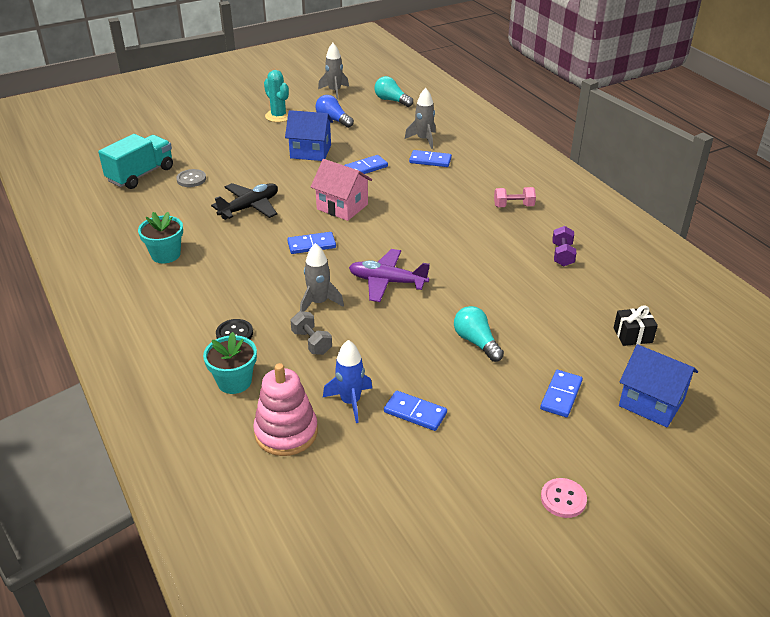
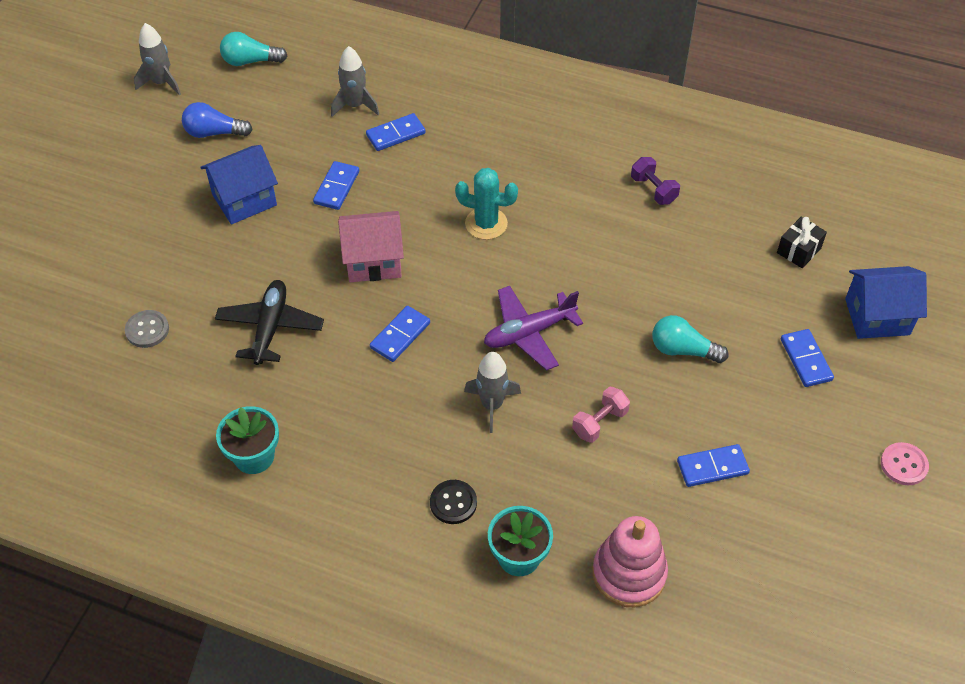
camera: 40 degrees left, 15 degrees up
turquoise truck [98,134,173,189] -> none
turquoise cactus [264,70,289,122] -> turquoise cactus moved to [455,168,518,240]
grey dumbbell [290,311,332,355] -> none
blue rocket [323,340,372,423] -> none
pink dumbbell [494,187,536,207] -> pink dumbbell moved to [572,387,630,443]

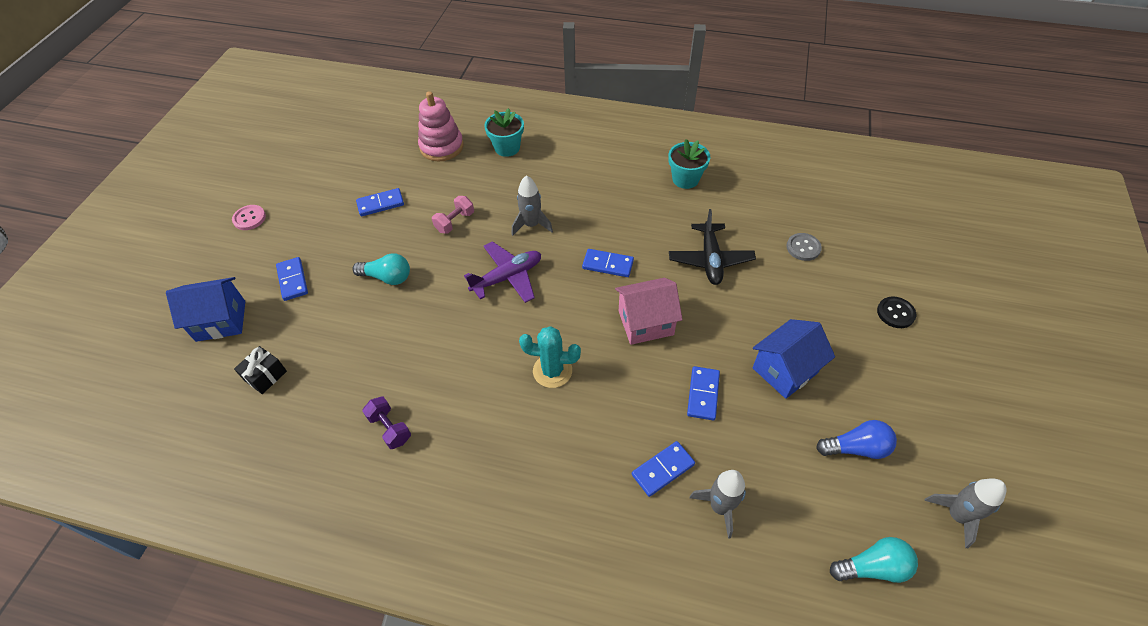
camera: 175 degrees right, 0 degrees up
blue domino [370,306,430,362] -> blue domino turned 75 degrees clockwise [582,249,634,277]
black button [430,480,477,524] -> black button moved to [877,297,916,328]

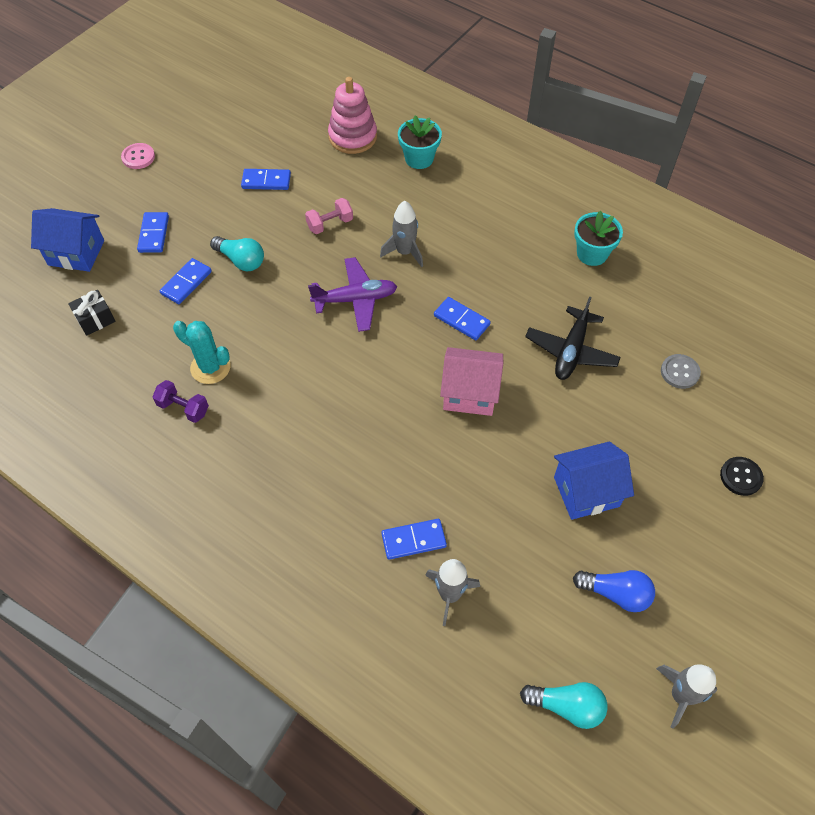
camera: 20 degrees right, 5 degrees up
purple dumbbell [362,397,411,449] -> purple dumbbell turned 45 degrees counterclockwise [152,380,209,423]
turquoise cactus [519,326,581,388] -> turquoise cactus moved to [173,321,231,384]
blue domino [687,366,720,420] -> blue domino moved to [159,258,212,304]

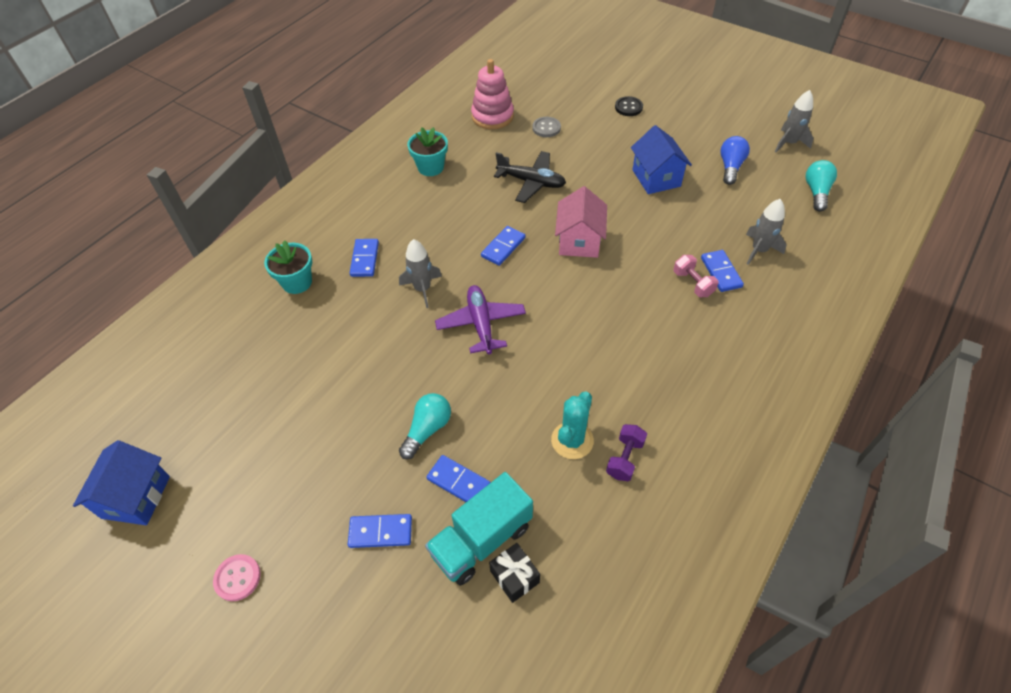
camera: 90 degrees left, 5 degrees down
blue house [31,208,104,272] -> blue house moved to [73,440,170,525]
blue domino [241,169,291,190] -> blue domino moved to [350,239,379,277]
pink dumbbell [305,198,353,234] -> pink dumbbell moved to [673,255,718,297]
pink stacking toy [328,77,377,154] -> pink stacking toy moved to [471,59,514,129]
none -> turquoise truck [425,472,533,586]

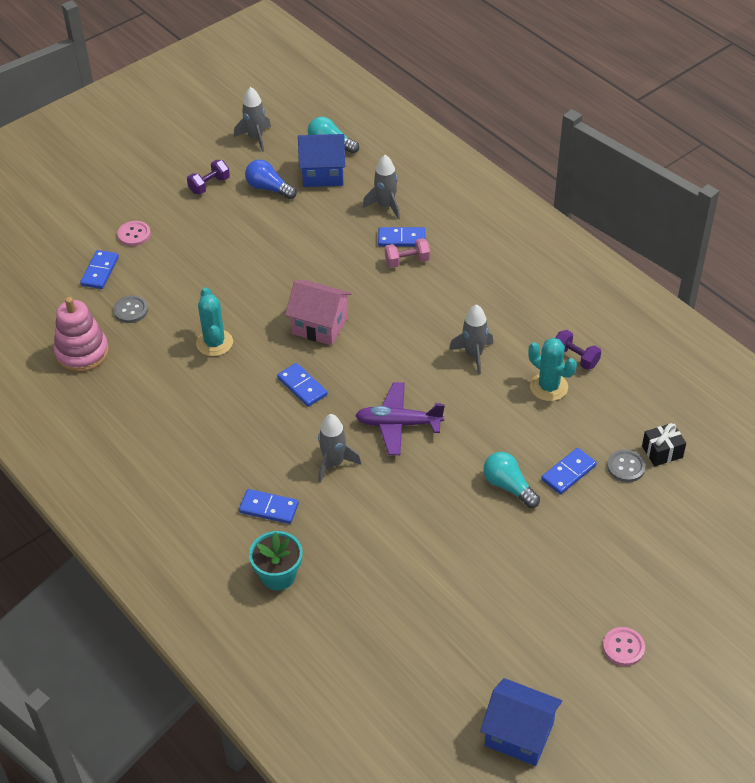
camera: 75 degrees left, 5 degrees down
blue domino [348,514,412,548] -> blue domino moved to [80,250,119,289]
turquoise flower pot [407,127,448,176] -> none
turquoise truck [425,472,533,586] -> grey button [607,449,646,482]
black plane [494,151,566,203] -> turquoise cactus [196,288,233,356]
black button [615,96,643,116] -> pink button [117,221,151,246]
blue house [631,125,692,194] -> blue house moved to [298,134,345,187]
none -> purple dumbbell [187,160,230,194]
none -> grey rocket [449,304,493,375]

